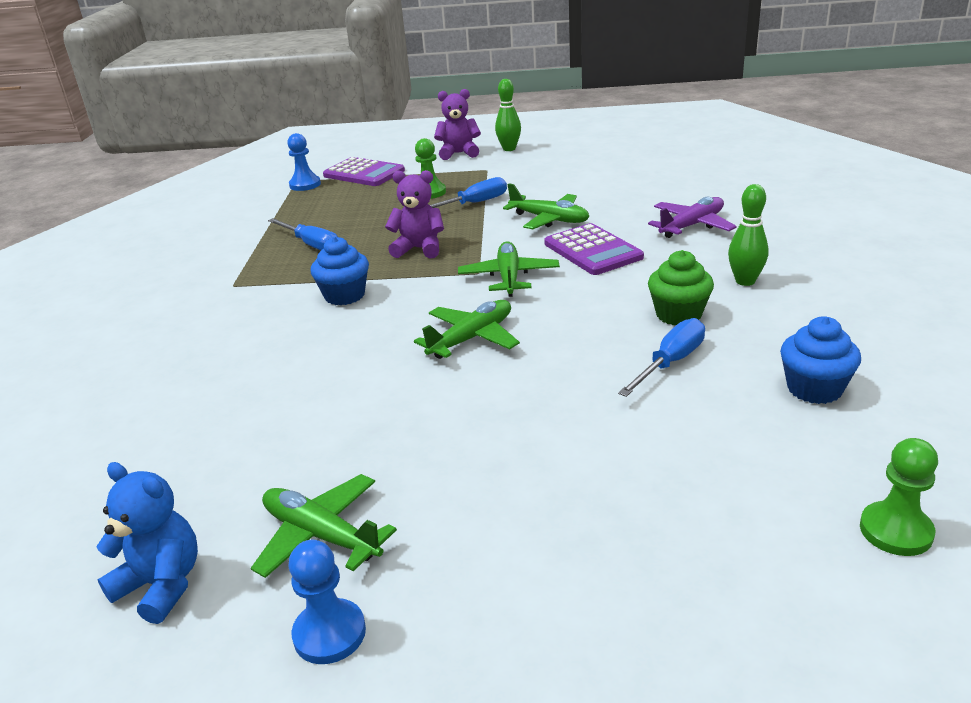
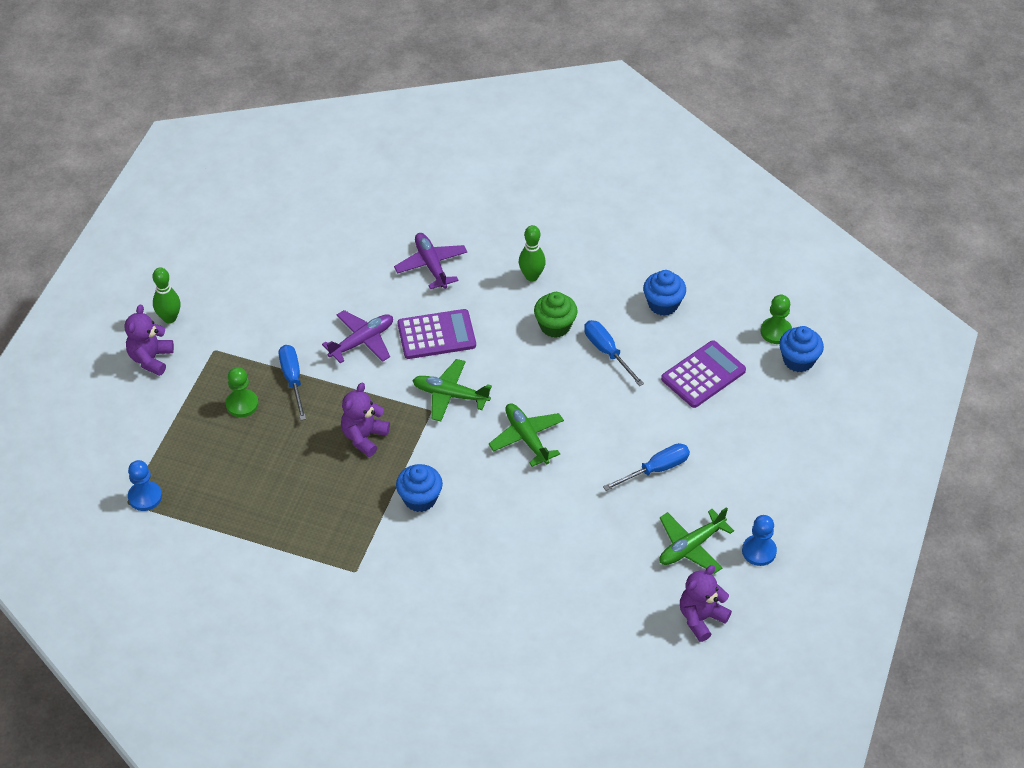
camera: 75 degrees left, 20 degrees up
blue teddy bear [96,462,198,624] -> purple teddy bear [680,565,732,642]
blue screwdriver [268,218,338,250] -> blue screwdriver moved to [603,443,690,491]
purple calculator [323,157,405,186] -> purple calculator moved to [661,340,746,408]
green plane [503,183,589,229] -> purple plane [322,310,393,364]
none -> blue cupcake [779,326,824,372]

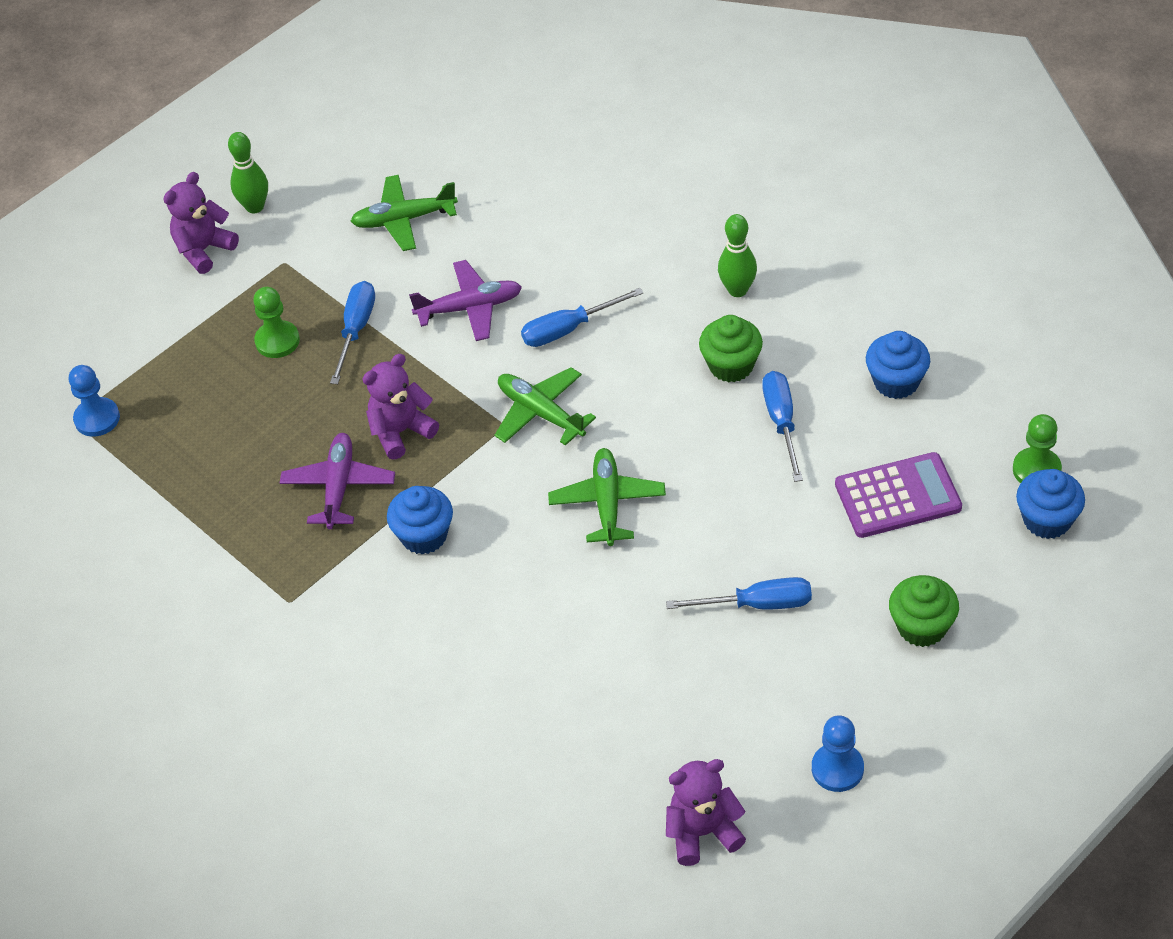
camera: 30 degrees right, 0 degrees up
purple plane [394,233,467,289] -> purple plane moved to [280,433,395,529]
purple calculator [398,309,476,359] -> blue screwdriver [521,288,643,347]
green plane [659,507,734,574] -> green plane moved to [351,175,458,251]
none -> green cupcake [889,575,959,647]

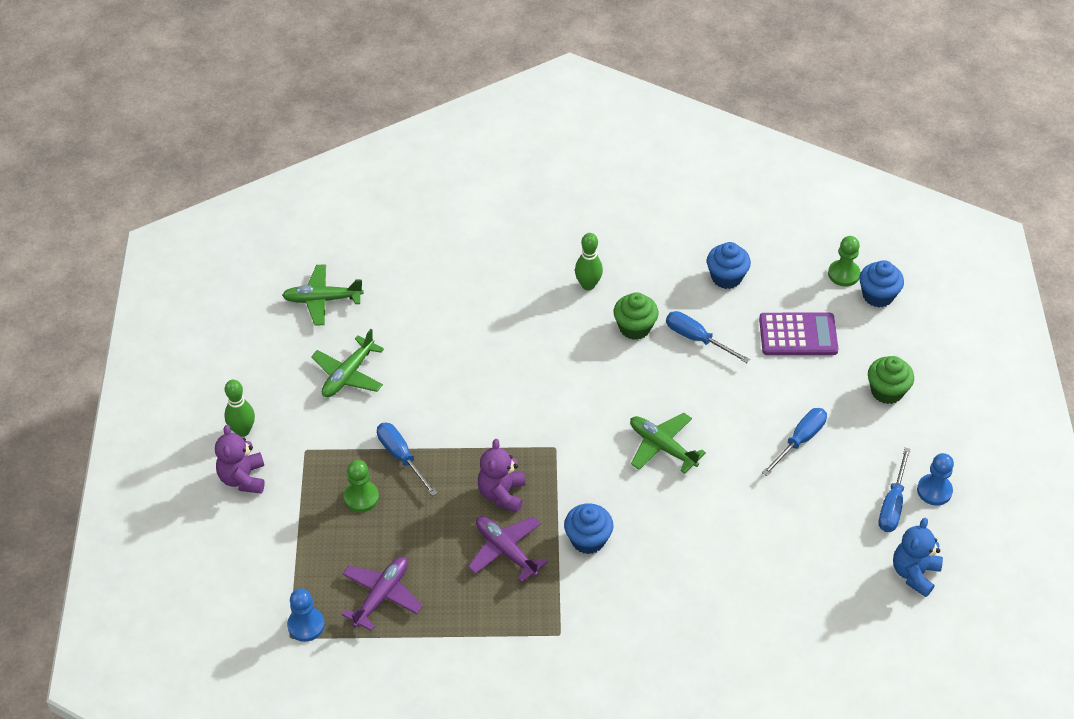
camera: 50 degrees left, 0 degrees up
purple plane [409,260,522,341] -> purple plane moved to [341,557,423,631]
green plane [494,367,596,446] -> green plane moved to [282,264,364,326]
blue screwdriver [521,288,643,347] -> blue screwdriver moved to [878,448,911,532]
purple teddy bear [666,759,746,866] -> blue teddy bear [893,518,943,597]
purple calculator [835,452,962,538] -> purple calculator turned 60 degrees clockwise [759,313,839,355]

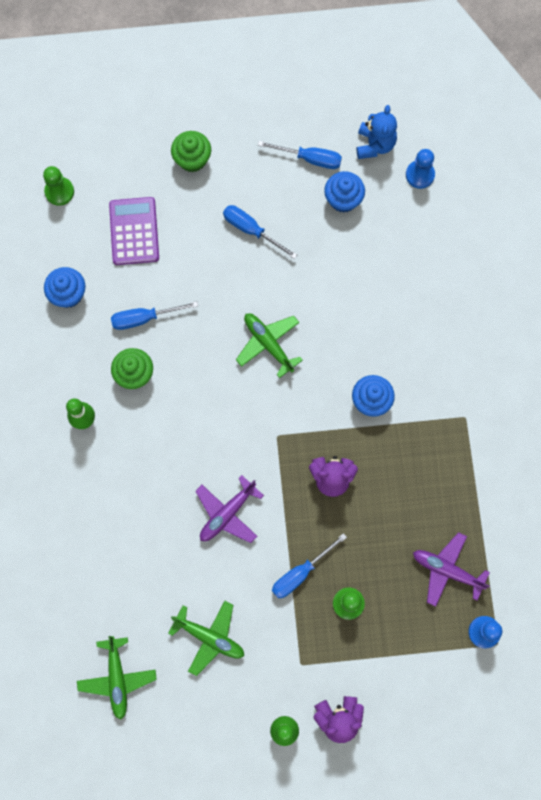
camera: 95 degrees left, 25 degrees up
purple plane [468,516,548,583] -> purple plane moved to [195,475,264,543]
green plane [630,413,706,474] -> green plane turned 105 degrees clockwise [236,313,303,378]
blue screwdriver [666,311,750,363] -> blue screwdriver turned 45 degrees clockwise [111,301,198,330]
blue cupcake [859,260,904,308] -> blue cupcake moved to [324,171,365,213]
blue teddy bear [893,518,943,597] -> blue teddy bear turned 105 degrees counterclockwise [356,105,397,159]
blue pawn [917,453,954,505] -> blue pawn moved to [406,149,435,189]

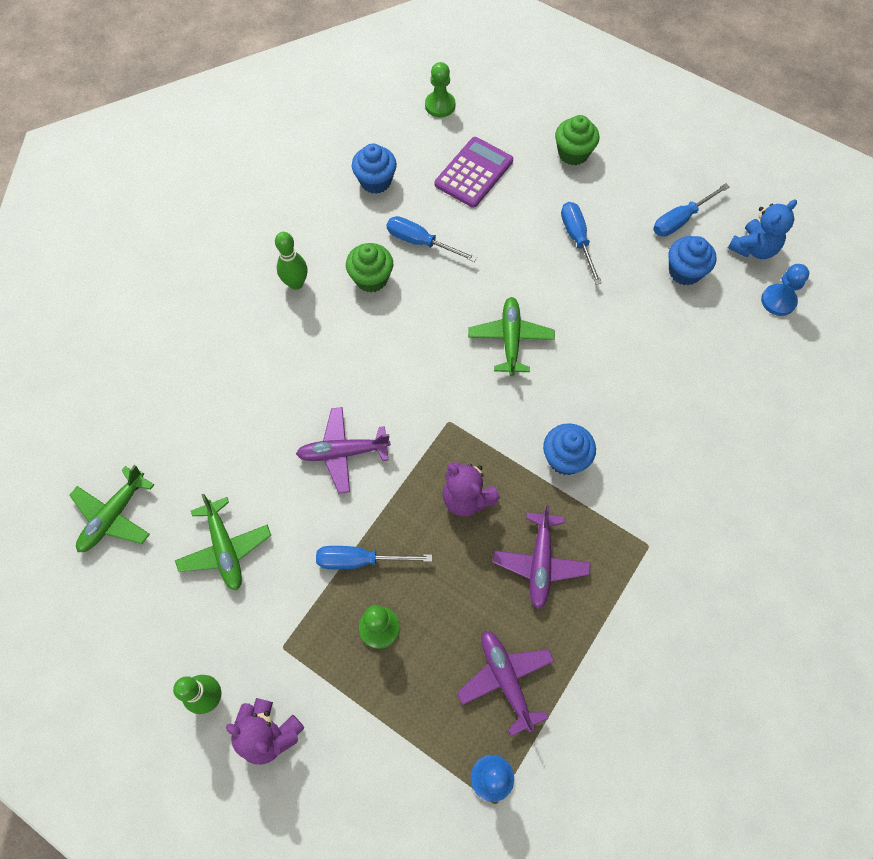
camera: 40 degrees right, 10 degrees down
blue screwdriver [258,141,342,169] -> blue screwdriver turned 90 degrees clockwise [653,183,730,237]
none -> purple plane [493,505,591,609]

